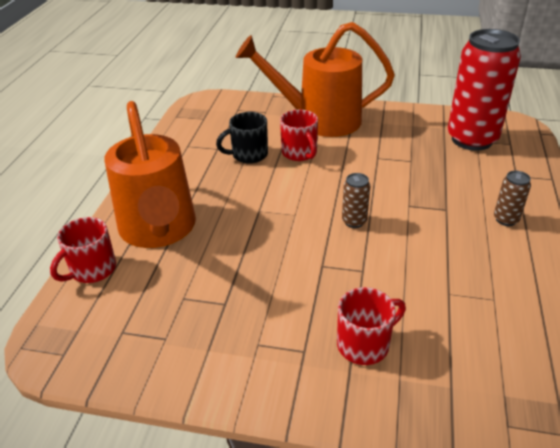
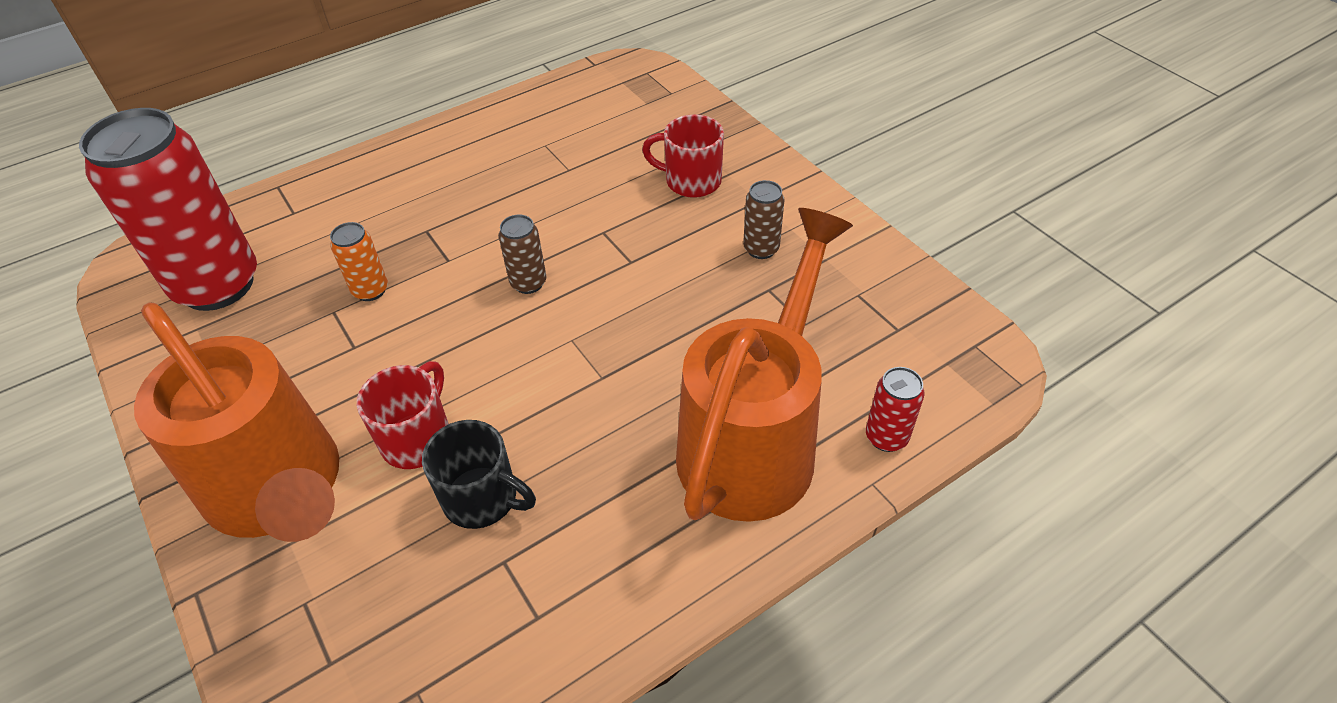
camera: 135 degrees left, 10 degrees up
red mug [50,217,116,283] -> red can [866,367,925,452]
brown can [494,171,531,226] -> brown can moved to [743,180,785,259]
none -> orange can [330,222,388,301]

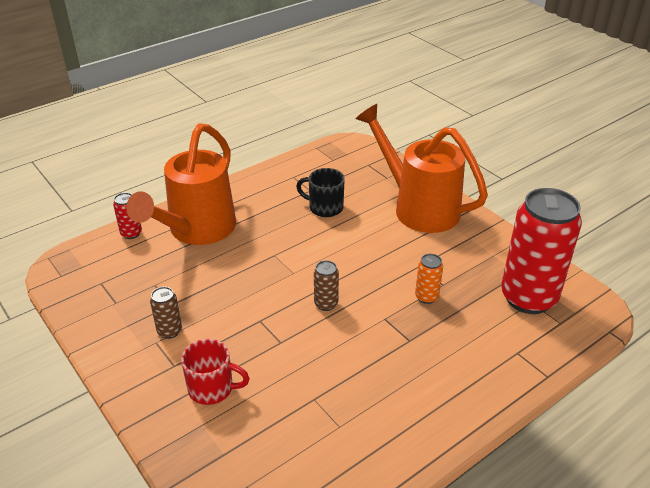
camera: 175 degrees right, 10 degrees down
red mug [357,361,449,469] -> none

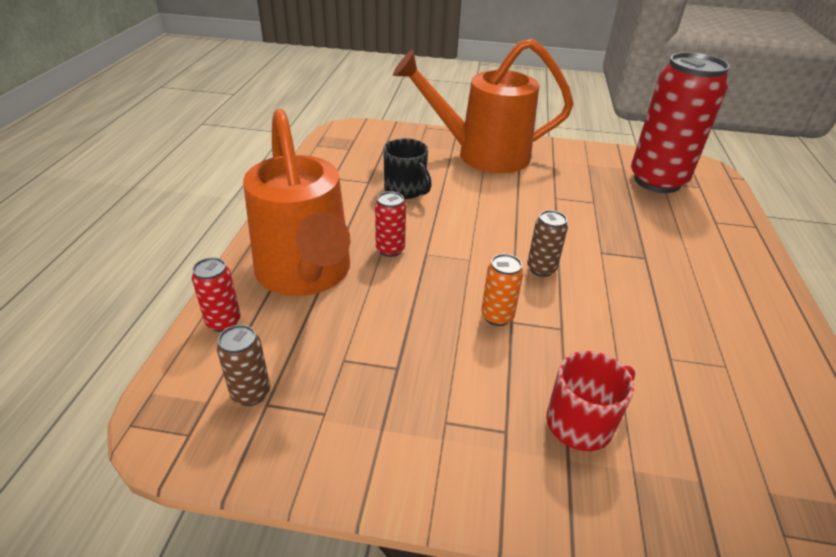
camera: 45 degrees left, 0 degrees up
brown can [150,287,182,339] -> brown can moved to [217,325,270,406]
black mug [296,168,345,217] -> black mug turned 105 degrees counterclockwise [383,138,432,199]
orange can [415,254,443,304] -> orange can moved to [481,254,523,326]
none -> red can [375,191,406,257]

